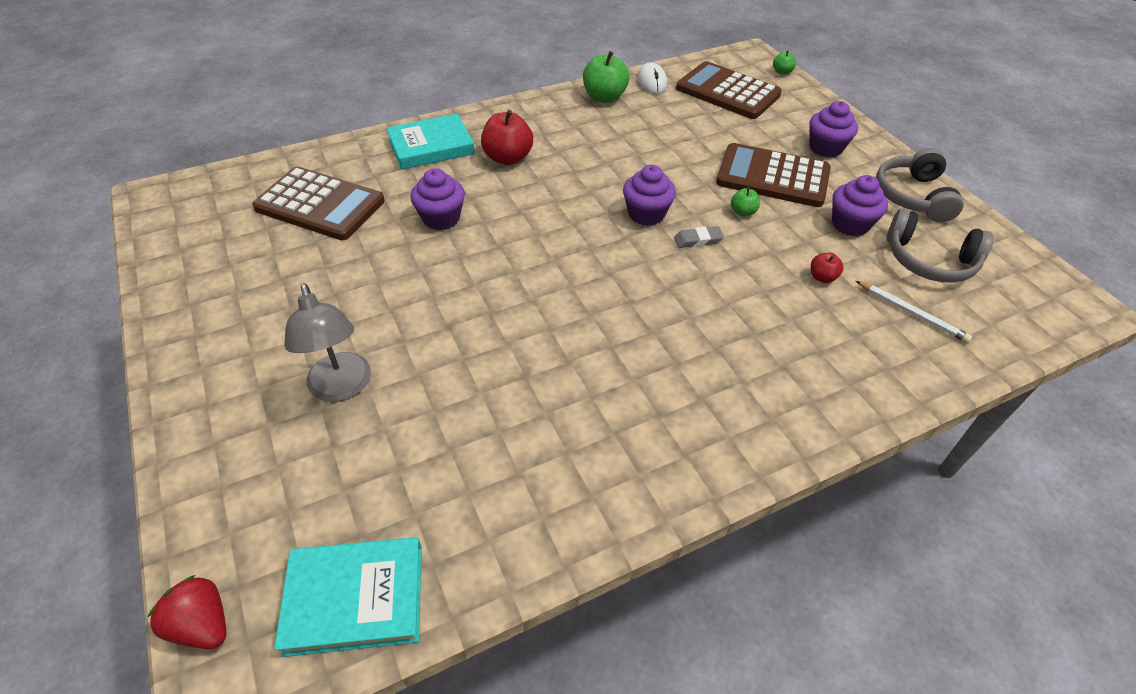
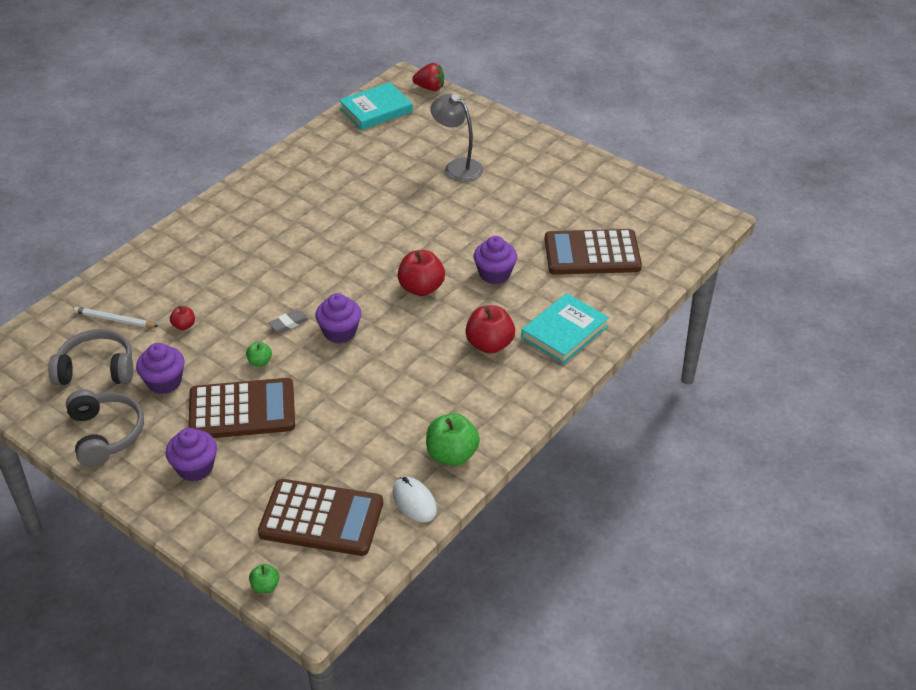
camera: 155 degrees right, 5 degrees down
none -> red apple [398,250,445,296]

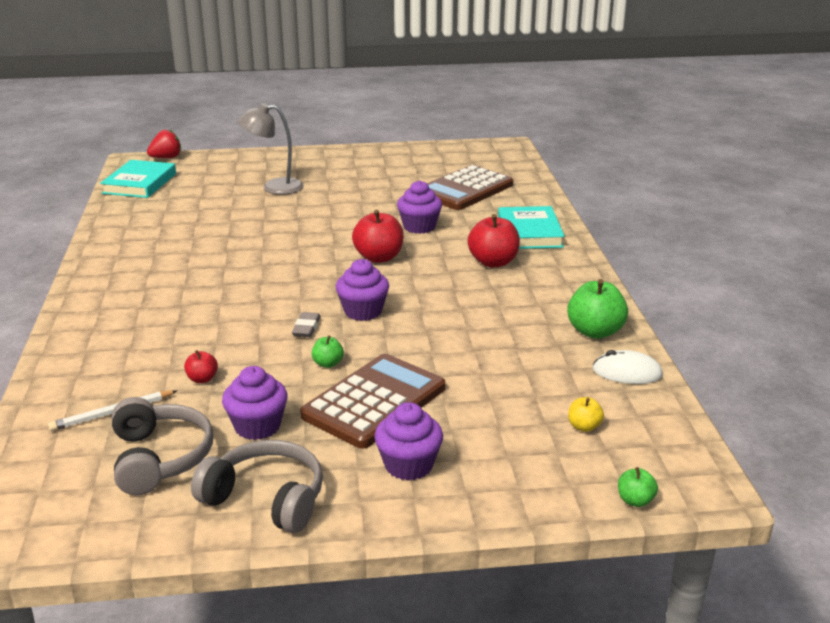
camera: 45 degrees left, 15 degrees down
grey headphones [48,329,133,385] -> grey headphones turned 120 degrees clockwise [112,397,213,495]
brown calculator [258,479,383,556] -> yellow apple [568,397,604,432]

